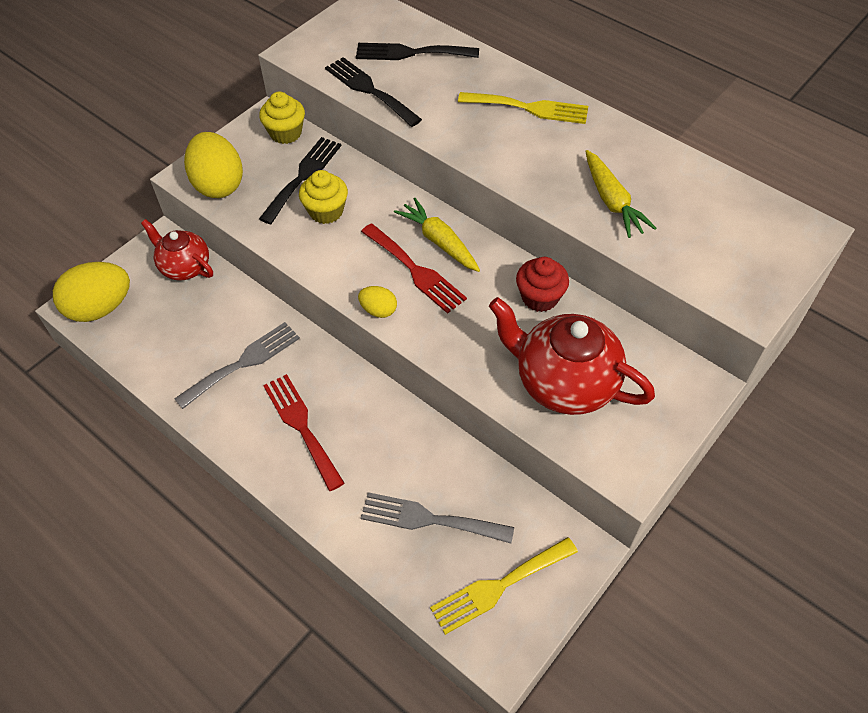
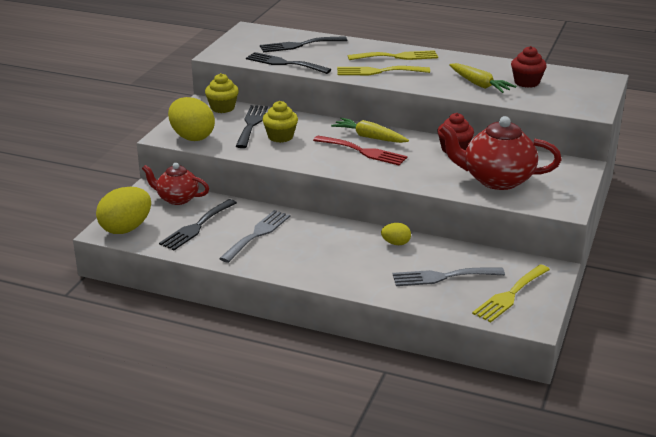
camera: 20 degrees left, 25 degrees down
red fork [263,374,345,491] -> none
yellow egg [358,286,397,318] -> yellow egg moved to [381,223,411,245]
none -> black fork [159,199,237,250]
none -> yellow fork [337,66,430,75]
none -> red cupcake [511,46,547,88]

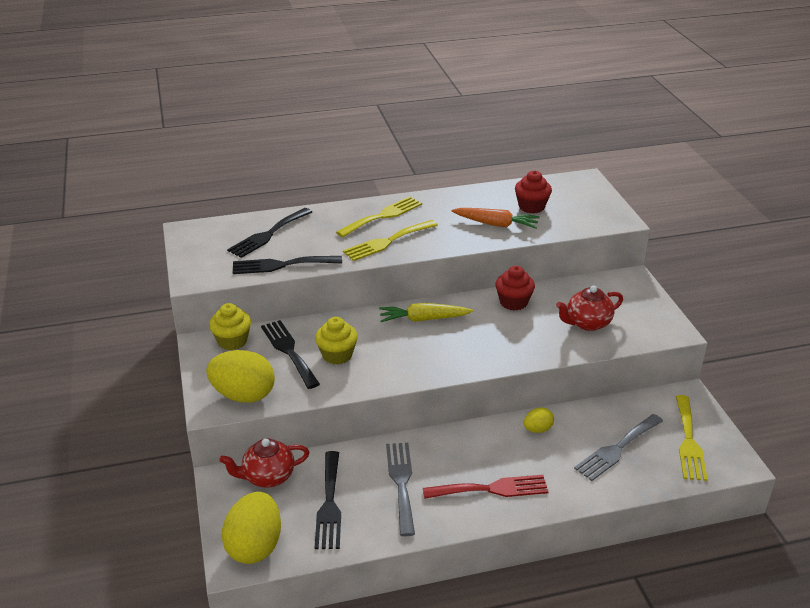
camera: 35 degrees left, 5 degrees up
red fork [313,136,407,166] -> red fork moved to [423,475,549,499]
red teapot [439,116,562,190] -> red teapot [556,285,623,331], size x0.61
yellow carrot [449,63,516,93] -> orange carrot [452,208,540,229]

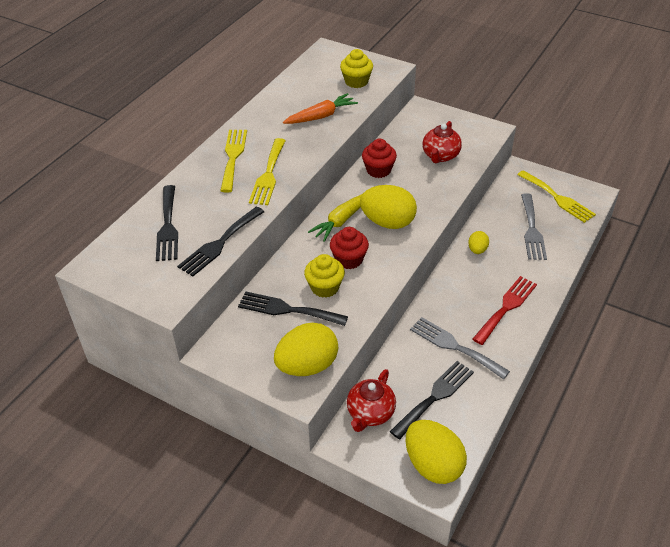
camera: 45 degrees left, 10 degrees up
yellow cupcake [209,303,251,350] -> yellow cupcake moved to [340,49,373,88]
black fork [315,451,341,549] -> black fork turned 90 degrees counterclockwise [390,361,474,440]
red cupcake [515,171,552,213] -> red cupcake moved to [330,227,369,269]
none -> yellow egg [360,185,417,229]

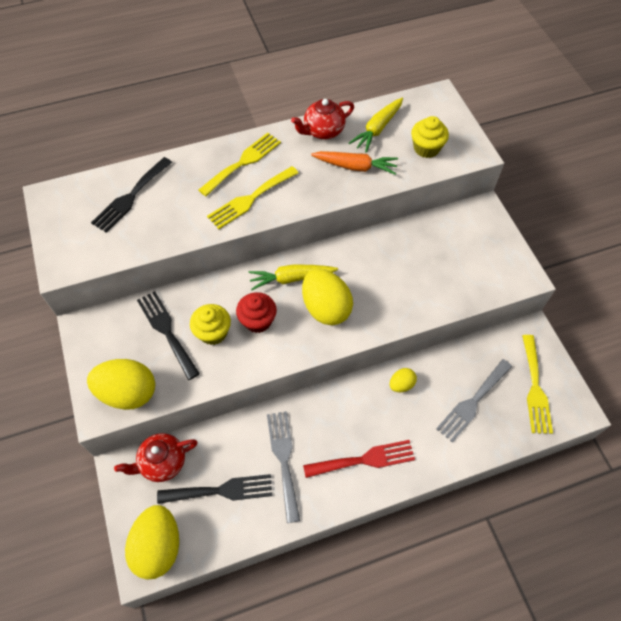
camera: 40 degrees right, 15 degrees up
black fork [177,207,264,276] -> none
red cupcake [362,139,397,178] -> none
red teapot [422,121,462,163] -> red teapot moved to [291,99,354,139]
none -> yellow carrot [349,98,403,153]

